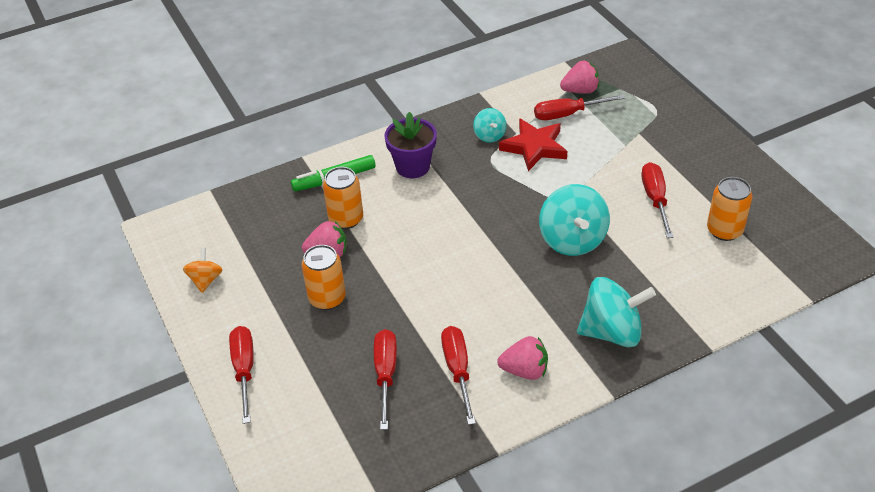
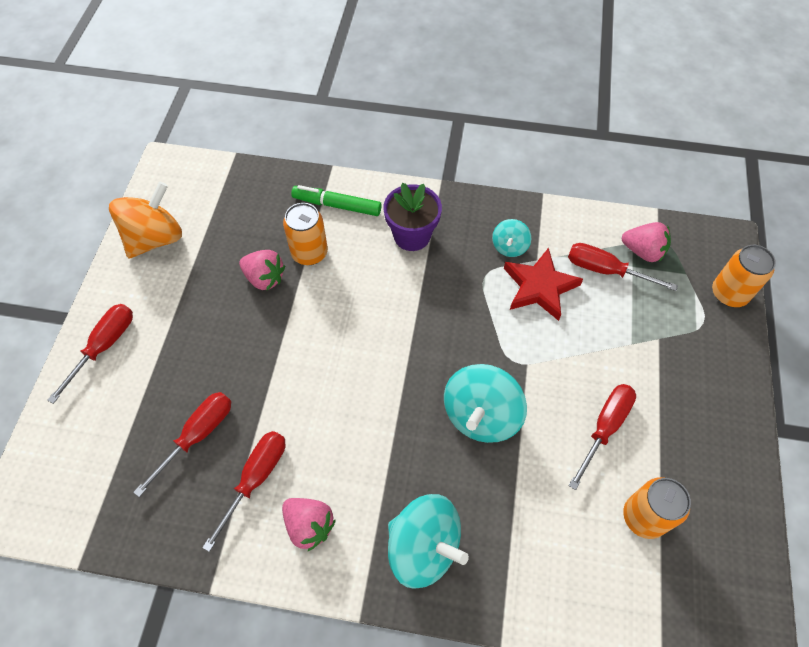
camera: 35 degrees right, 15 degrees up
orange spinning top [183,248,222,293] -> orange spinning top [109,182,182,258], size x1.88
orange can [302,245,346,310] -> orange can moved to [712,245,776,307]

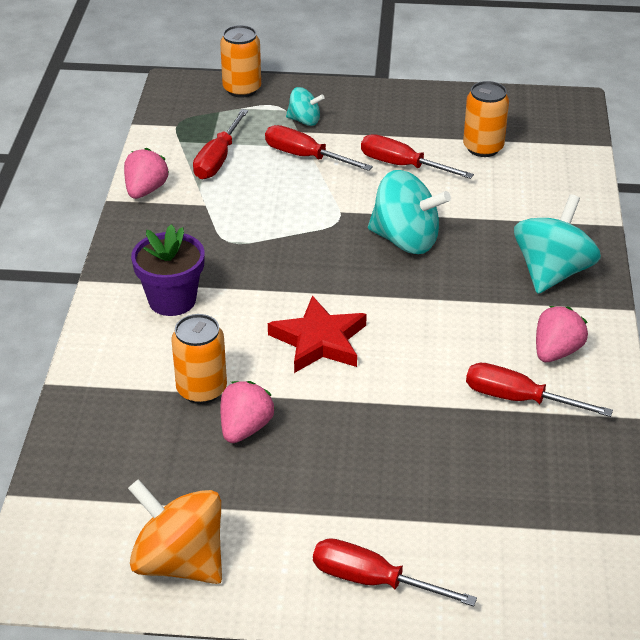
camera: 95 degrees left, 20 degrees down
red screwdriver [133,392,231,497] -> red screwdriver moved to [265,125,373,171]
green marker [291,185,382,216] -> none
turquoise spinning top [492,219,531,257] -> turquoise spinning top moved to [286,87,325,126]
red star [504,248,583,321] -> red star moved to [268,296,367,373]
pink strawberry [622,222,671,262] -> pink strawberry moved to [124,148,169,199]

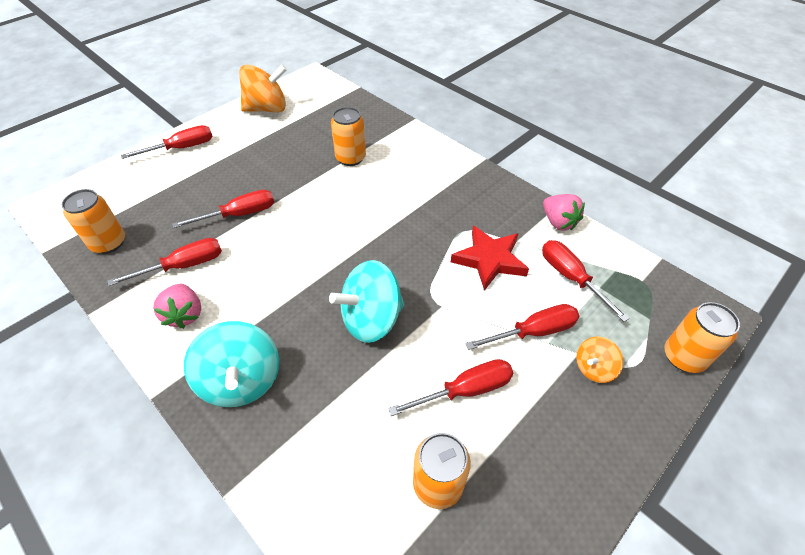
camera: 130 degrees right, 10 degrees up
purple flower pot [131,224,205,316] -> none
pink strawberry [221,381,275,443] -> none
red star [268,296,367,373] -> red star moved to [451,226,529,291]
turquoise spinning top [286,87,325,126] -> orange spinning top [576,337,624,383]
none -> orange can [62,189,125,254]
none -> red screwdriver [172,190,274,228]

